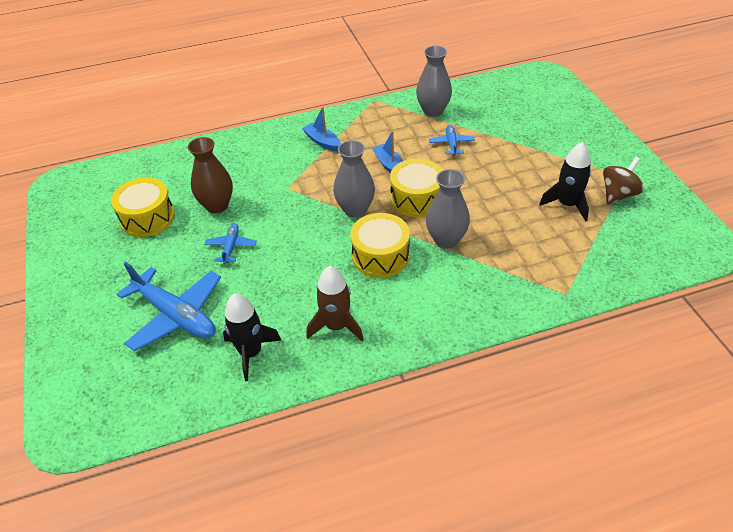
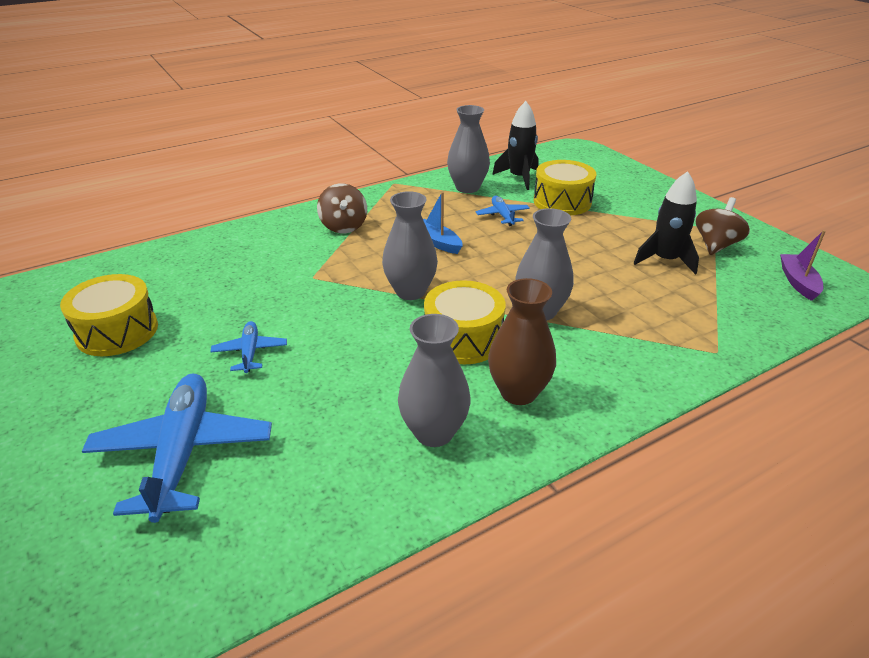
camera: 15 degrees left, 10 degrees down
blue plane [117,262,221,351] -> blue plane turned 120 degrees counterclockwise [82,374,272,523]
brown vase [188,137,233,213] -> brown vase moved to [488,278,556,405]
black rocket [223,293,282,381] -> black rocket moved to [492,101,538,190]
blue boat [302,107,341,151] -> brown spinning top [317,183,367,233]
brown rocket [306,266,364,341] -> grey vase [398,314,471,447]
yellow drum [390,159,443,217] -> yellow drum moved to [534,160,596,216]
none -> purple boat [780,230,826,301]

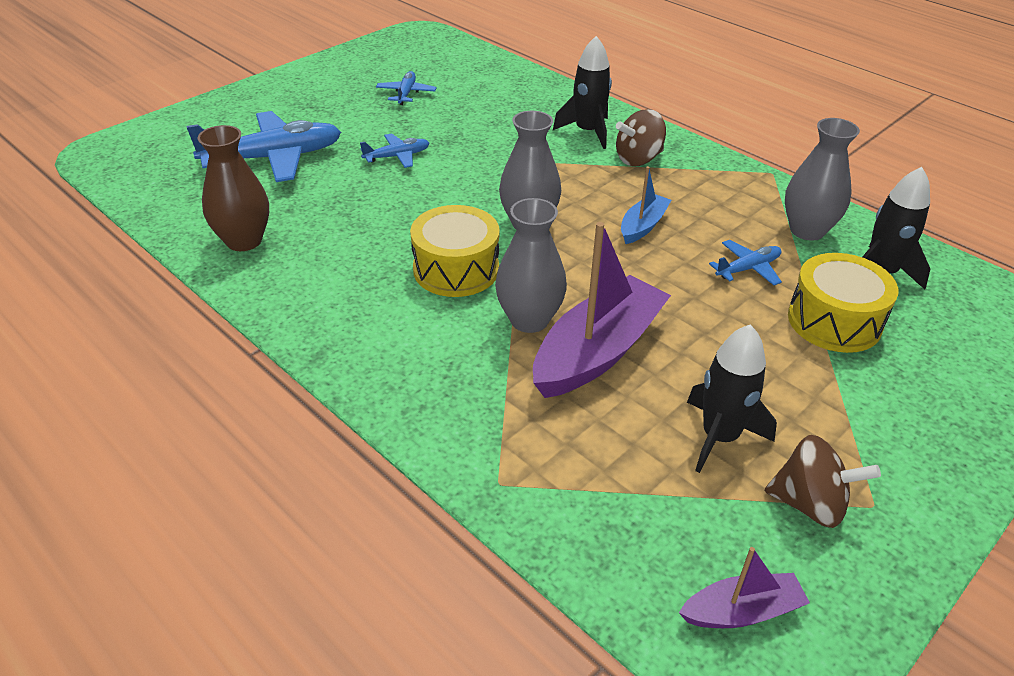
camera: 75 degrees right, 5 degrees up
yellow drum [60,274,158,356] -> blue plane [376,71,437,105]
grey vase [398,314,471,447] -> none
brown vase [488,278,556,405] -> brown vase moved to [198,125,269,251]
none -> purple boat [533,222,671,398]
none -> black rocket [553,36,612,149]

